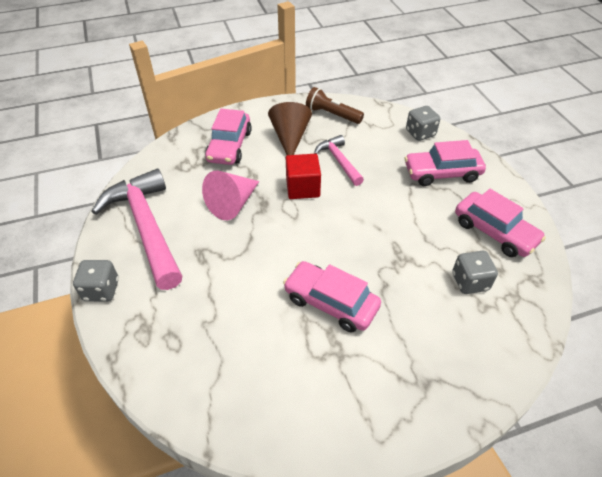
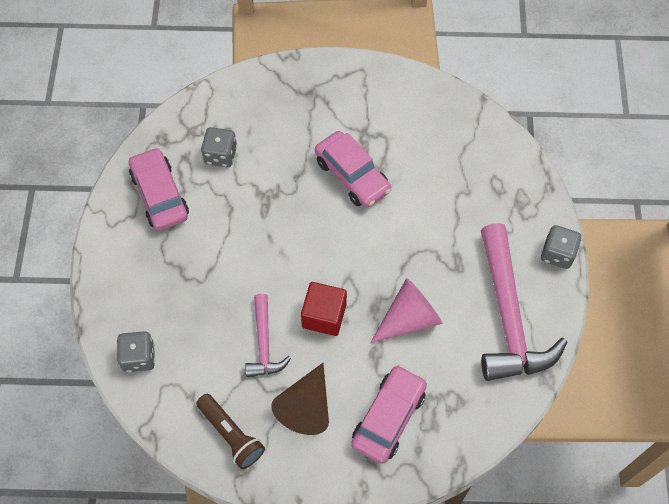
camera: 160 degrees left, 15 degrees up
pink car [405,140,486,186] -> none

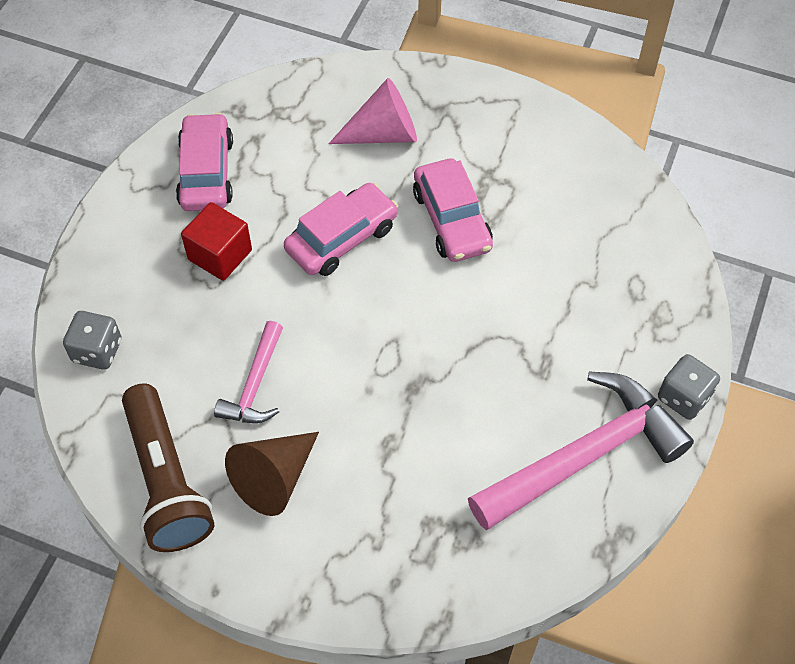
camera: 20 degrees right, 5 degrees down
brown flashlight [196,394,265,469] -> brown flashlight [122,383,214,552], size x1.54
grey dice [201,127,237,167] -> none
red cube [301,282,347,336] -> red cube moved to [181,202,252,281]
pink car [351,365,427,464] -> pink car moved to [284,183,398,276]
pink cone [370,278,442,343] -> pink cone moved to [328,78,417,144]
pink hammer [481,223,568,381] -> pink hammer turned 135 degrees counterclockwise [468,371,694,530]

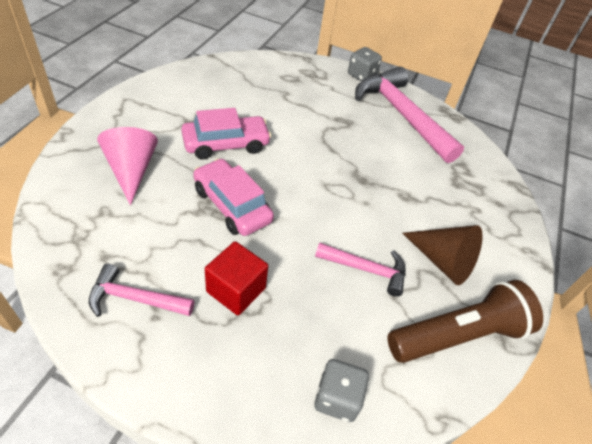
camera: 95 degrees left, 10 degrees down
pink car [176,113,233,211] -> pink hammer [89,264,195,317]

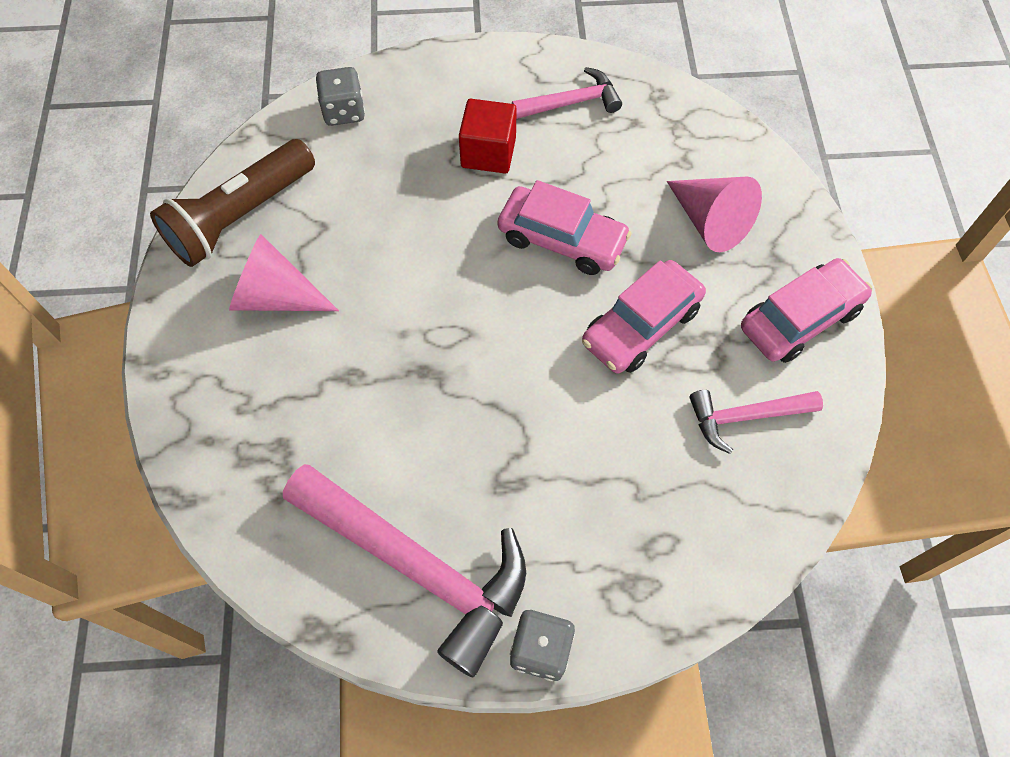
camera: 160 degrees right, 15 degrees up
pink hammer [315,243,406,297] -> pink hammer moved to [689,390,823,454]
brown cone [402,225,483,285] -> pink cone [229,234,339,311]
none -> pink car [741,258,872,363]

